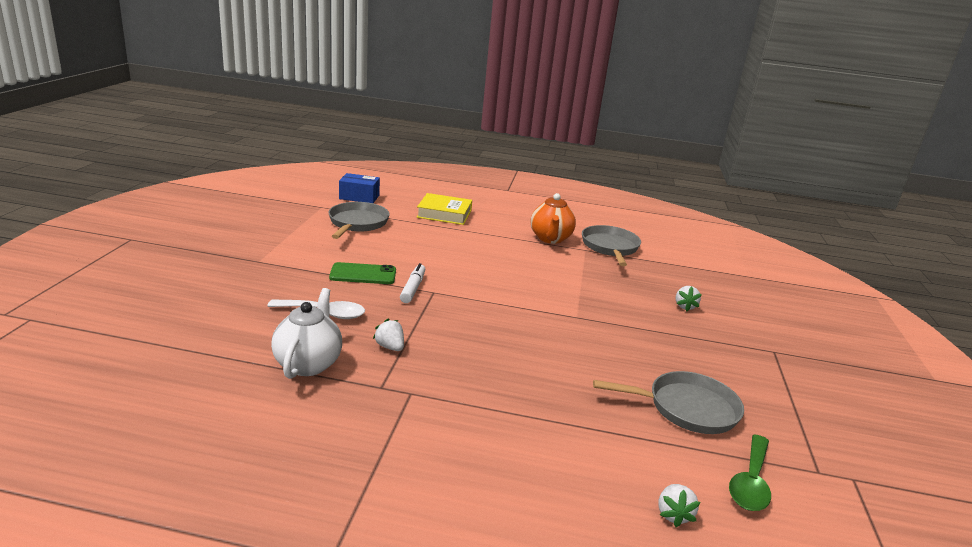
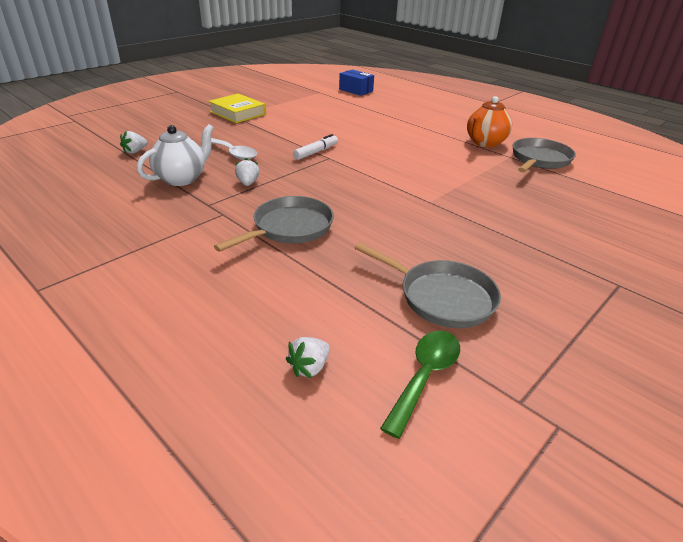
camera: 35 degrees right, 10 degrees up
grey pan [328,202,390,239] -> grey pan moved to [214,196,334,252]
green phone [329,262,396,284] -> none
yellow book [417,193,472,225] -> yellow book moved to [208,94,266,123]
white strawberry [676,286,702,311] -> white strawberry moved to [120,131,147,154]
green spoon [729,434,771,511] -> green spoon turned 150 degrees clockwise [380,331,460,439]

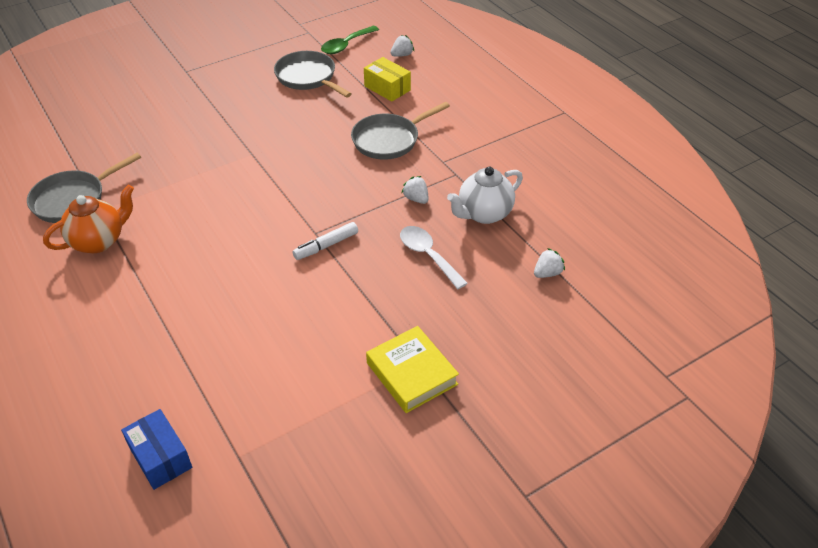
camera: 165 degrees left, 10 degrees up
white strawberry [235,158,259,186] -> white strawberry turned 135 degrees clockwise [402,176,429,204]
none -> yellow box [364,57,411,102]

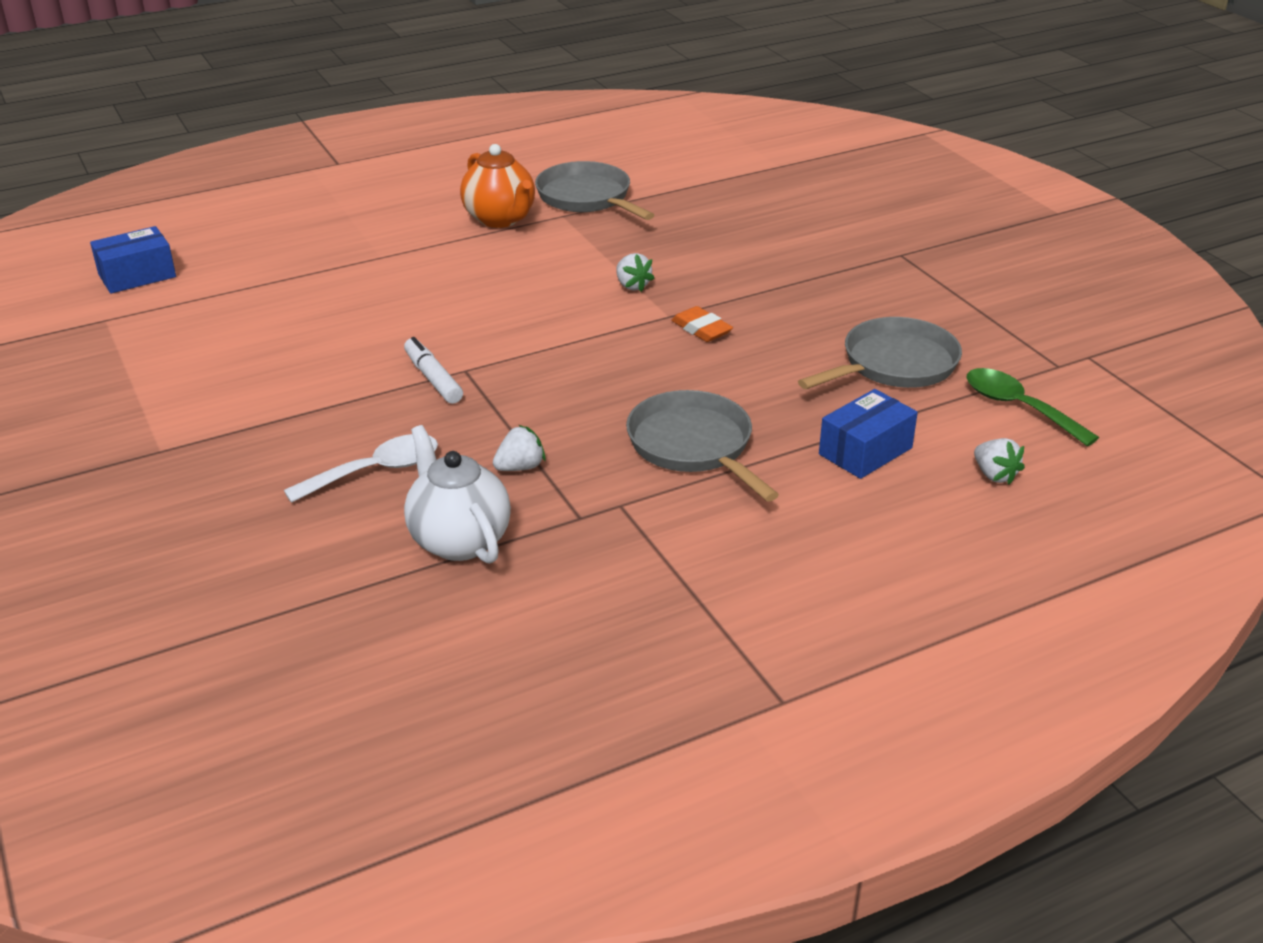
camera: 95 degrees right, 10 degrees down
yellow box [364,57,411,102] -> blue box [819,389,918,479]
yellow book [366,326,459,413] -> none
white strawberry [534,248,565,278] -> white strawberry moved to [616,253,655,292]
none -> orange eraser [671,306,733,342]

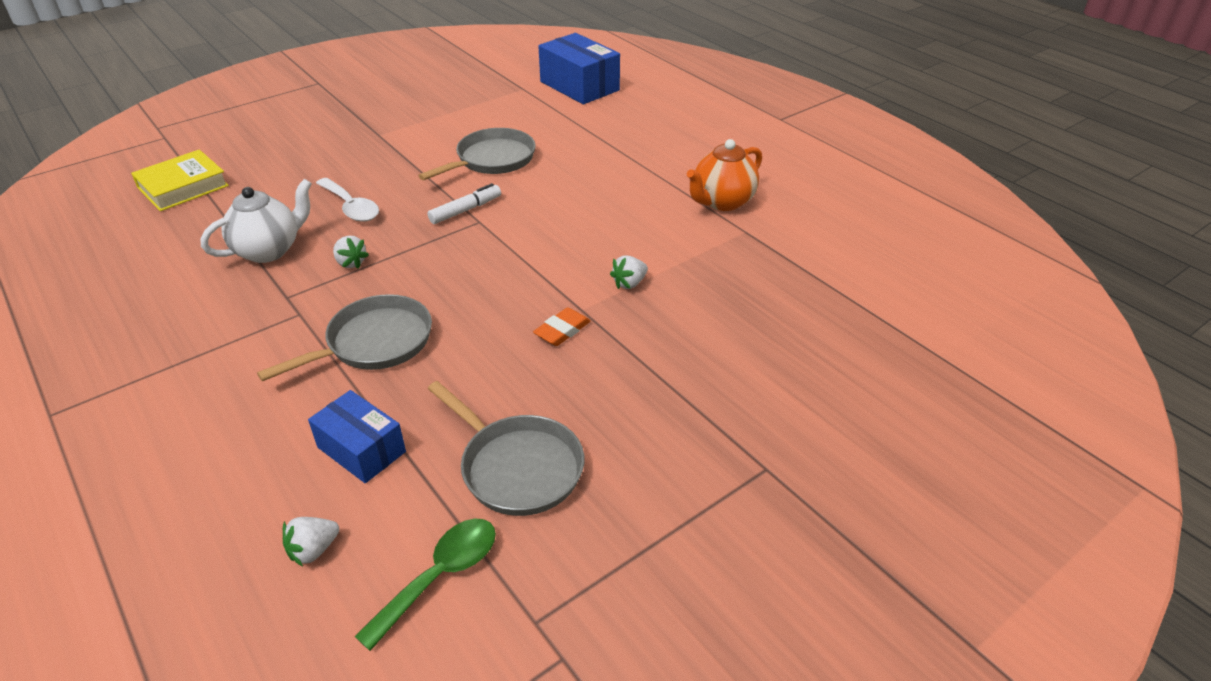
camera: 80 degrees right, 5 degrees up
blue box [90,226,176,294] -> blue box [538,33,620,104], size x1.58
grey pan [535,161,654,220] -> grey pan moved to [418,128,536,180]
none -> yellow book [131,149,229,211]

